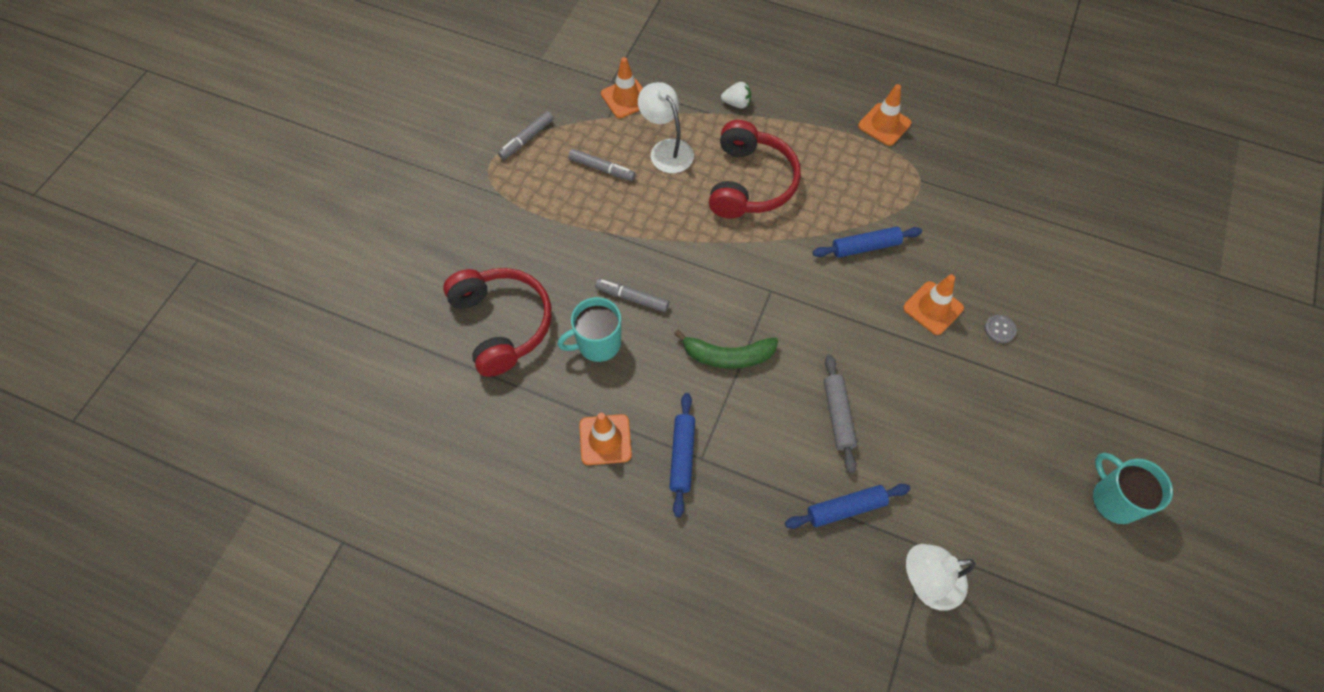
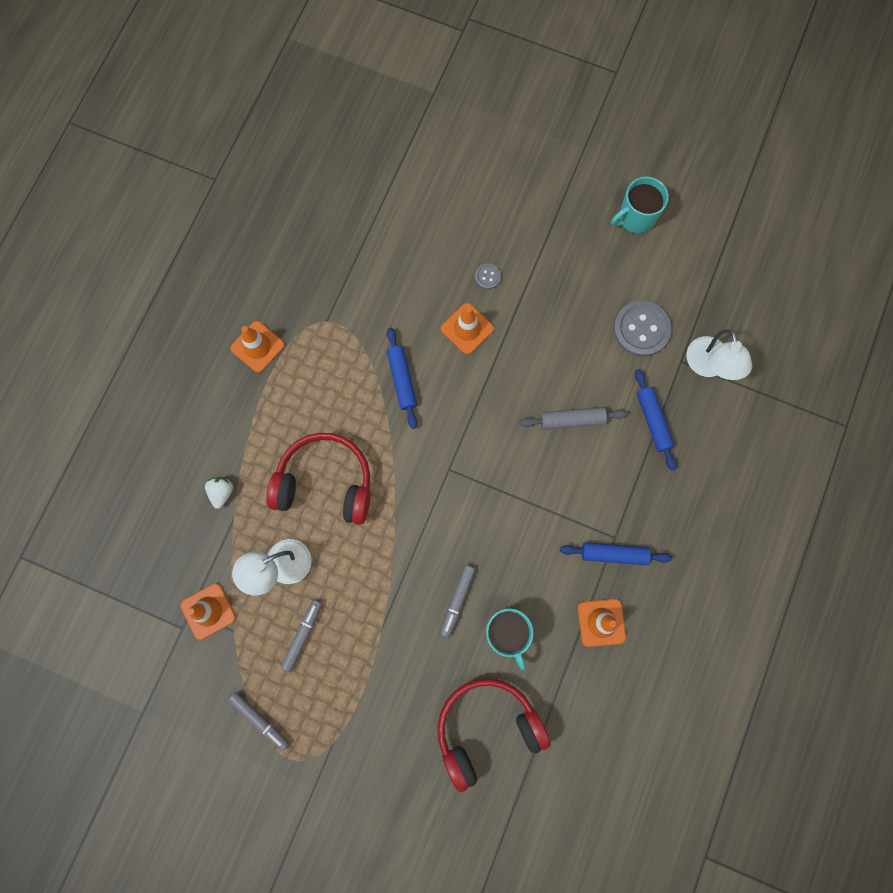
camera: 90 degrees left, 15 degrees up
green banana [674,330,779,369] -> none
none -> grey button [614,301,671,357]

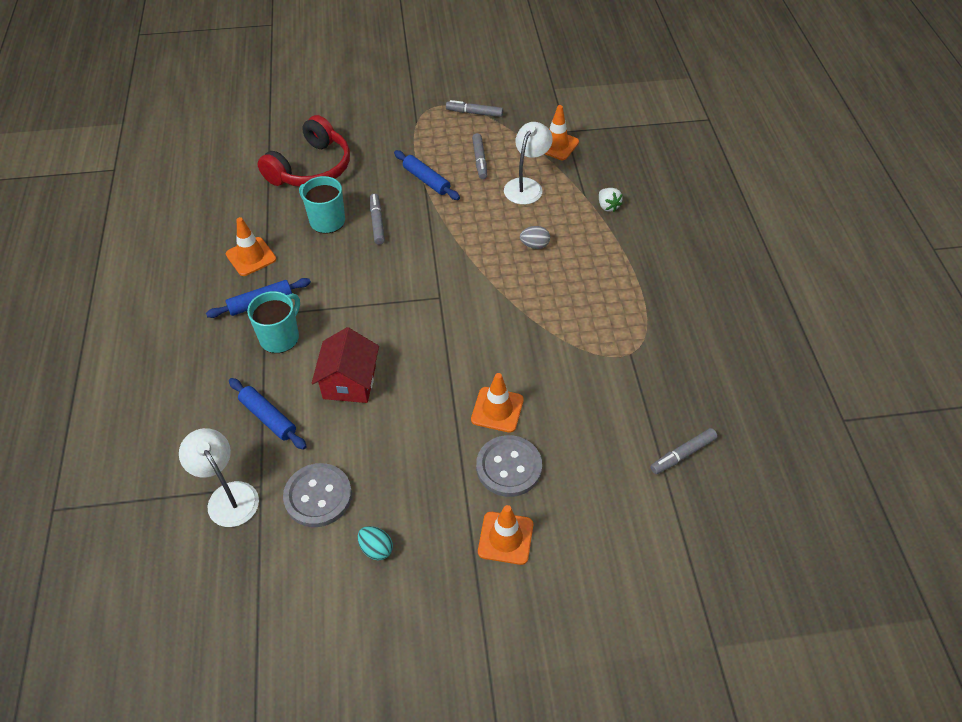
camera: 150 degrees right, 25 degrees down
orange traffic cone [230,321,284,373] -> orange traffic cone moved to [478,505,533,565]
red headphones [266,433,371,525] -> grey egg [520,226,550,249]
blue rolling pin [387,328,417,429] -> blue rolling pin moved to [394,150,460,200]
grey button [475,263,501,289] -> grey button [476,435,542,497], size x2.11
grey rolling pin [520,407,628,430] -> red house [312,327,379,403]
turquoise mug [611,177,669,234] -> turquoise mug moved to [247,291,300,353]
none -> turquoise egg [358,526,393,560]
none -> grey marker [650,428,718,474]

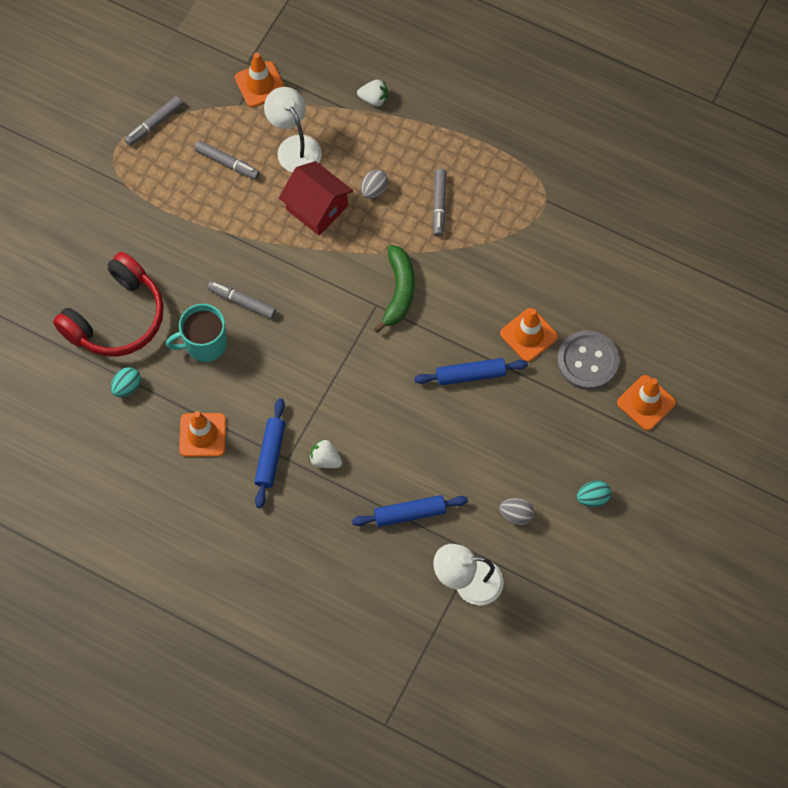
camera: 55 degrees left, 15 degrees up
turquoise mug [247,291,300,353] -> white strawberry [309,439,342,468]
red headphones [258,115,350,187] -> red headphones turned 60 degrees clockwise [53,252,164,357]
grey button [283,463,352,527] -> grey egg [499,498,534,525]
red house [312,327,379,403] -> red house moved to [279,161,353,235]
blue rolling pin [394,150,460,200] -> blue rolling pin moved to [414,358,528,385]
grey marker [650,428,718,474] -> grey marker moved to [433,169,446,237]
none -> turquoise egg [111,367,141,397]
none -> green banana [374,245,415,333]

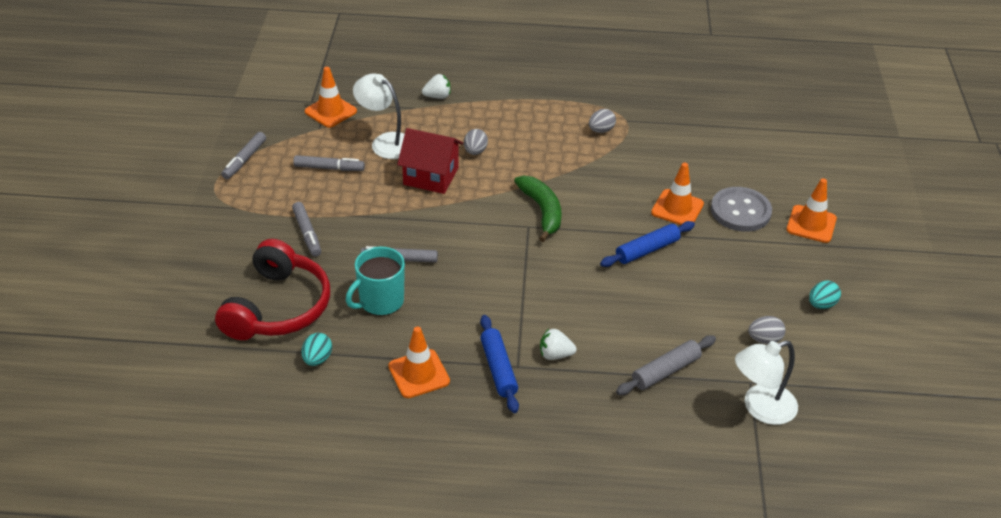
camera: 25 degrees left, 25 degrees down
blue rolling pin [352,495,468,527] -> grey rolling pin [616,335,716,395]
grey marker [433,169,446,237] -> grey marker moved to [292,202,321,257]
none -> grey egg [589,109,616,133]

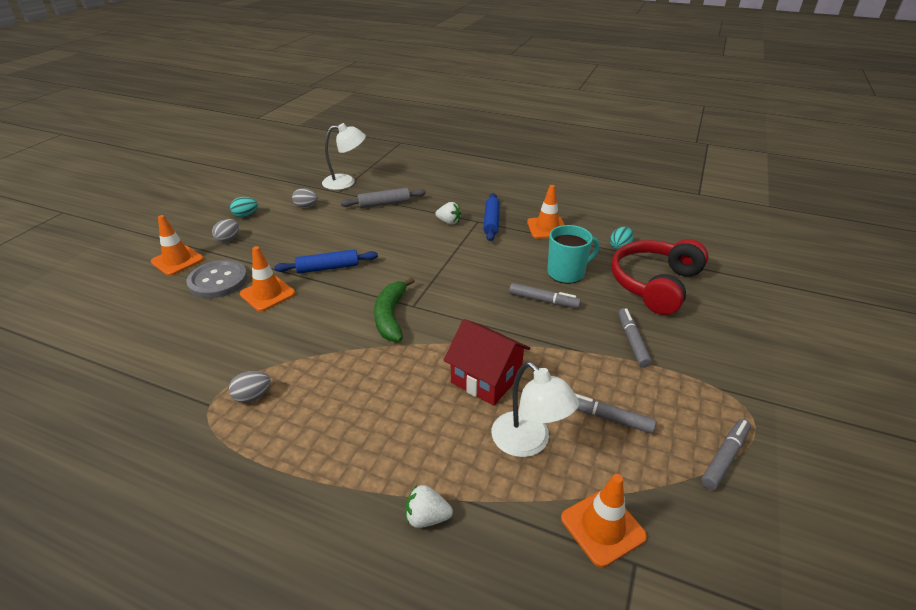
camera: 160 degrees left, 5 degrees down
grey egg [464,129,488,155] -> grey egg moved to [212,219,239,243]

